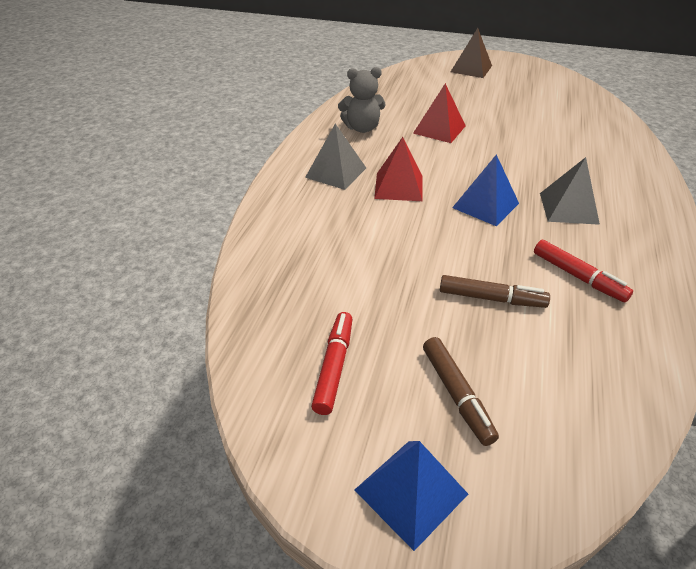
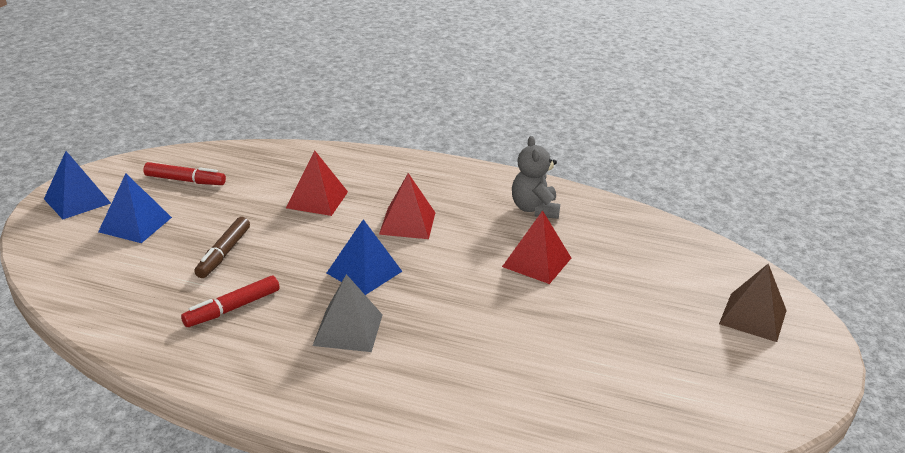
camera: 90 degrees right, 10 degrees down
grey pyramid [305,123,366,190] -> none
brown marker [423,337,499,446] -> blue pyramid [98,173,172,243]
none -> red pyramid [286,151,348,216]

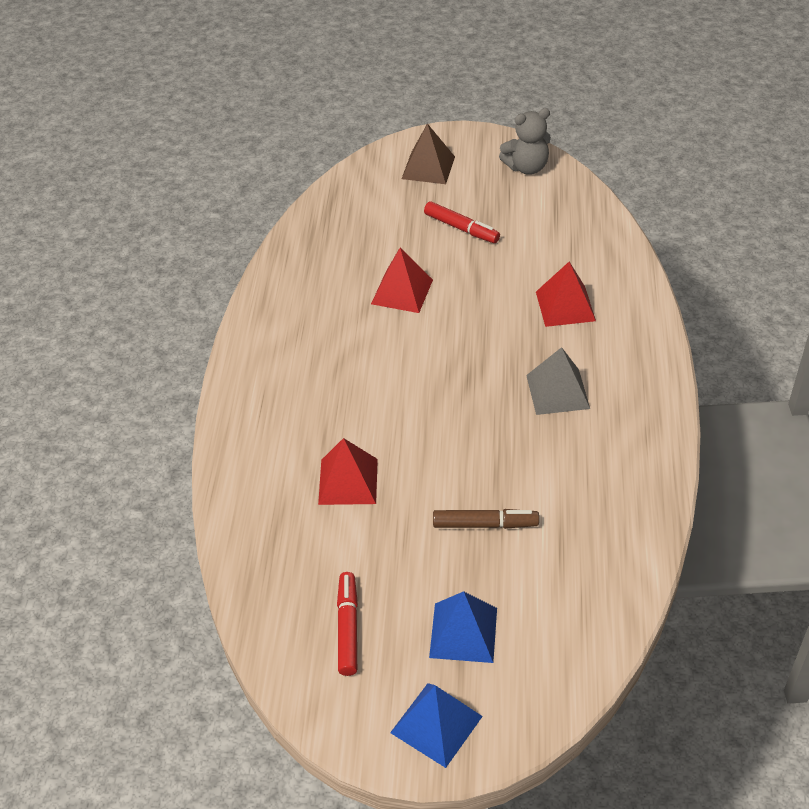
camera: 100 degrees left, 15 degrees up
red marker [181,276,280,327] -> red marker moved to [424,202,500,243]
blue pyramid [327,219,402,295] -> none
red pyramid [379,173,435,239] -> red pyramid moved to [536,262,596,327]
grey teddy bear [512,136,560,219] -> grey teddy bear moved to [499,108,551,175]

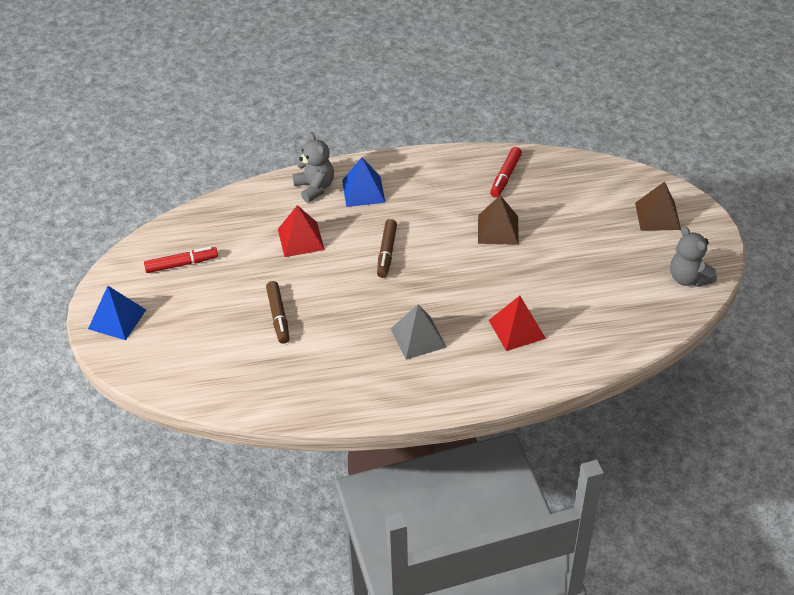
camera: 75 degrees right, 0 degrees up
red pyramid [371,248,433,313] -> brown pyramid [478,195,519,245]
red marker [424,202,500,243] -> red marker moved to [490,147,522,198]
blue pyramid [429,591,497,663] -> blue pyramid moved to [342,157,385,207]
none -> grey teddy bear [292,132,334,203]
none -> brown marker [377,219,397,278]

